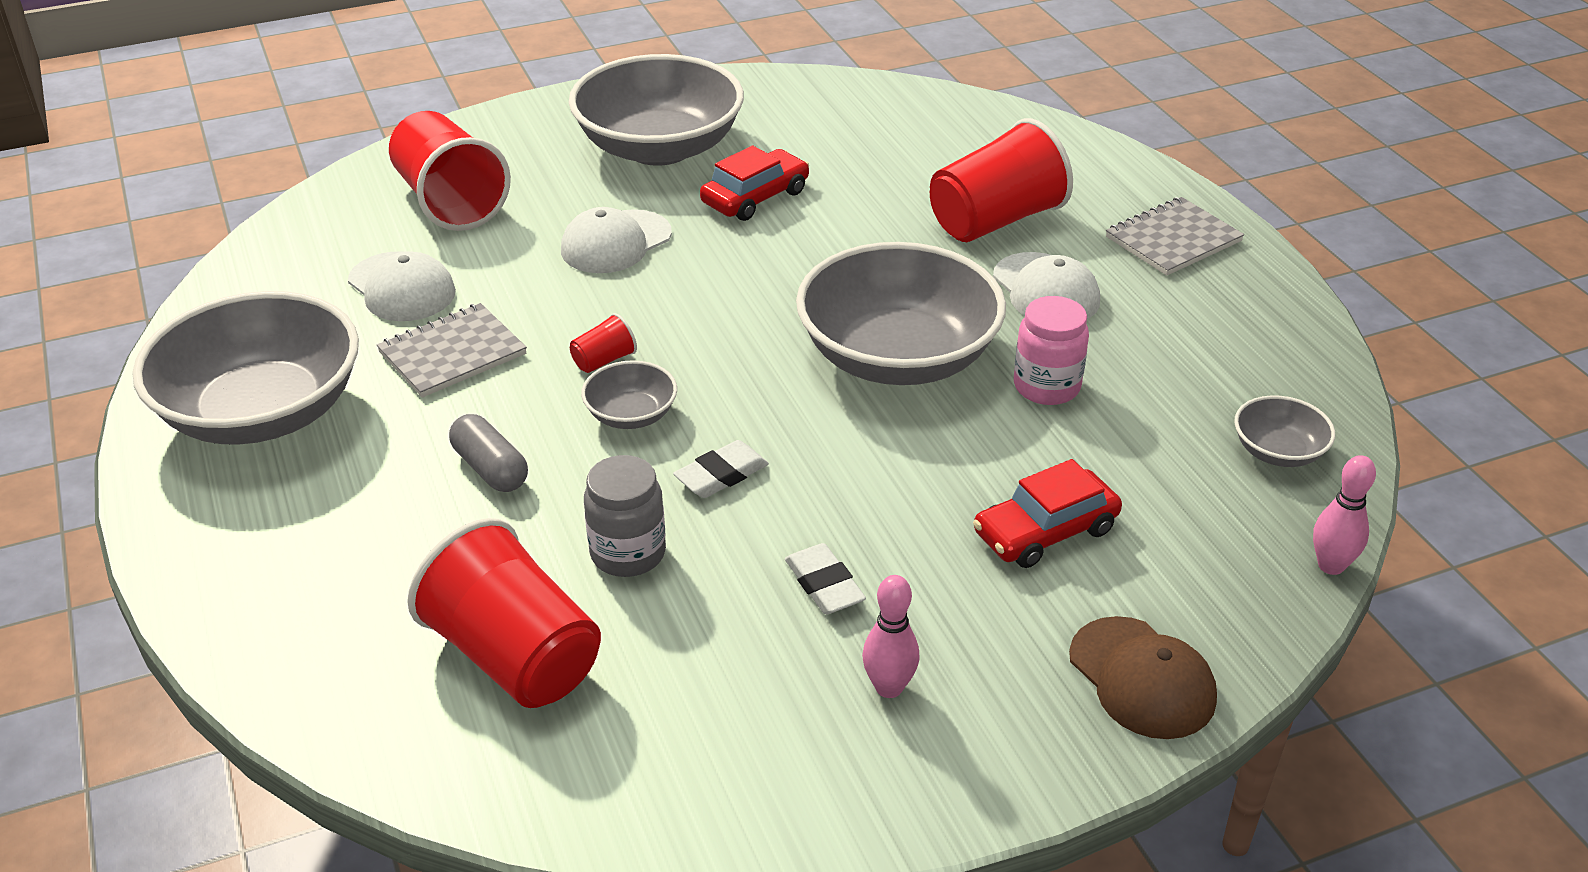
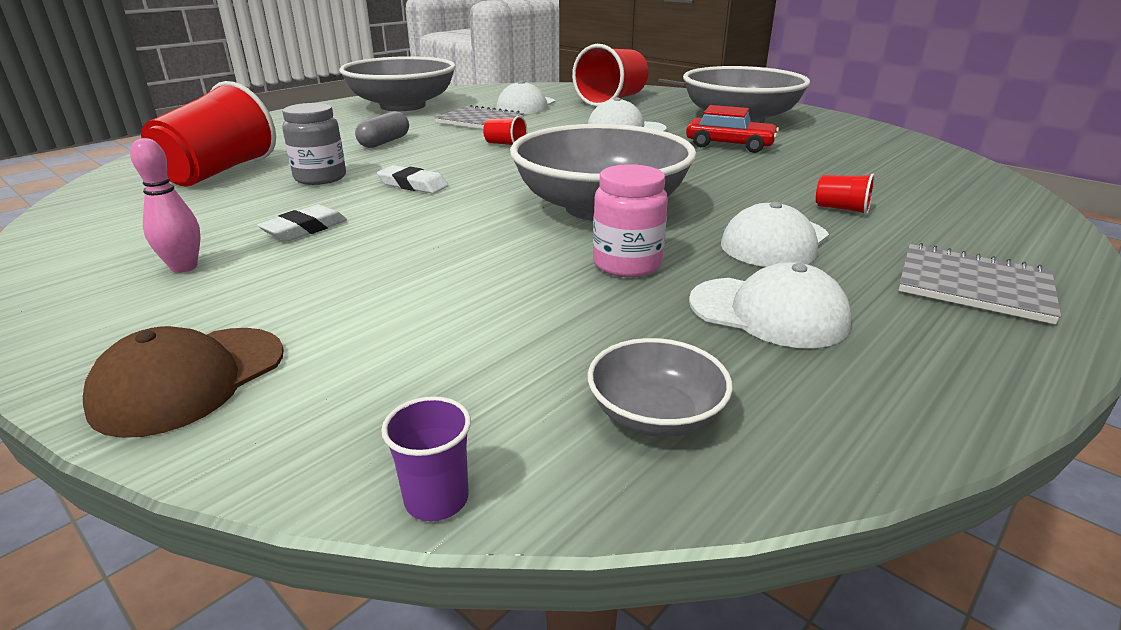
camera: 65 degrees right, 10 degrees down
grey bowl [581,360,677,429] -> none
red cup [930,118,1073,242] -> red cup [816,174,875,215], size x0.42
red car [973,459,1122,568] -> none
pink bowling pin [1313,455,1376,575] -> purple cup [381,396,471,521]
none -> white cap [689,262,852,348]

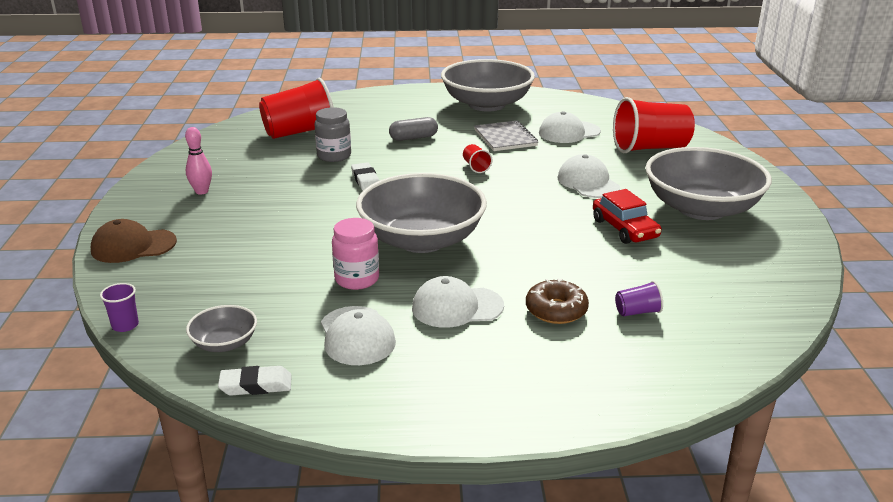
camera: 45 degrees right, 0 degrees up
white eraser [257,204,347,241] -> white eraser moved to [218,366,292,396]
red cup [816,174,875,215] -> brown donut [526,279,589,324]
grey notebook [898,243,1061,324] -> none
none -> purple cup [615,281,663,316]

